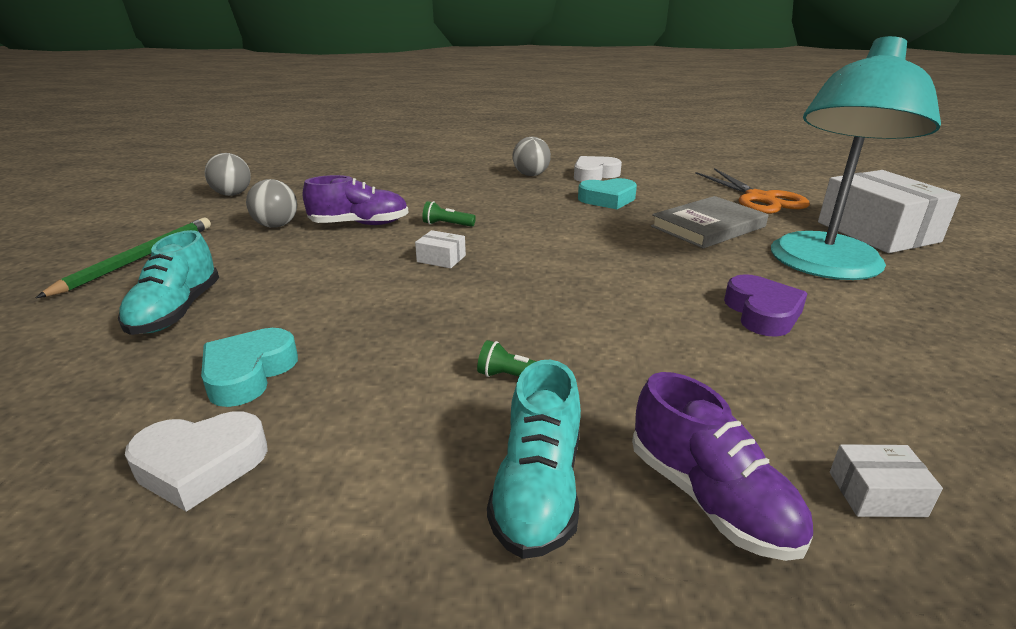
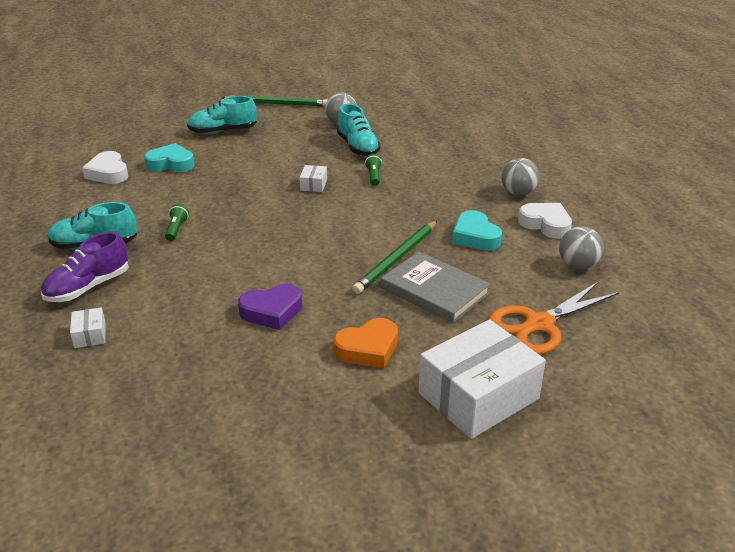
camera: 75 degrees right, 5 degrees up
grey ball [205,153,251,196] -> grey ball moved to [559,226,604,269]
purple shoe [303,175,409,225] -> turquoise shoe [337,104,381,156]
turquoise lamp [771,36,941,280] -> orange heart [333,318,398,368]
none -> green pencil [352,220,437,294]

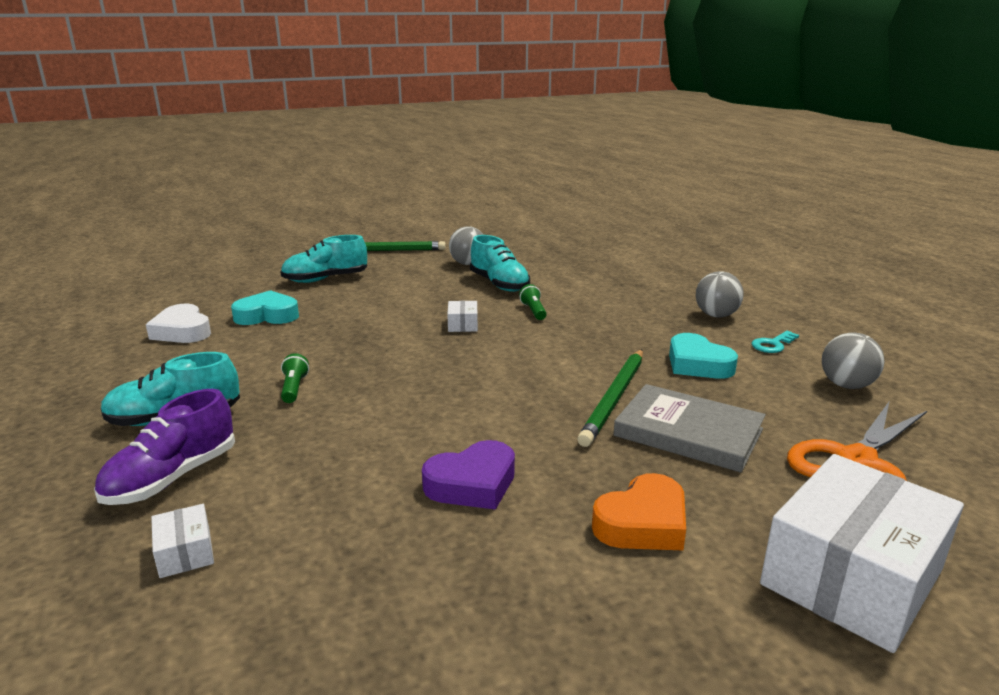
camera: 10 degrees left, 10 degrees down
white heart [518,203,572,239] -> turquoise key [751,331,799,353]

